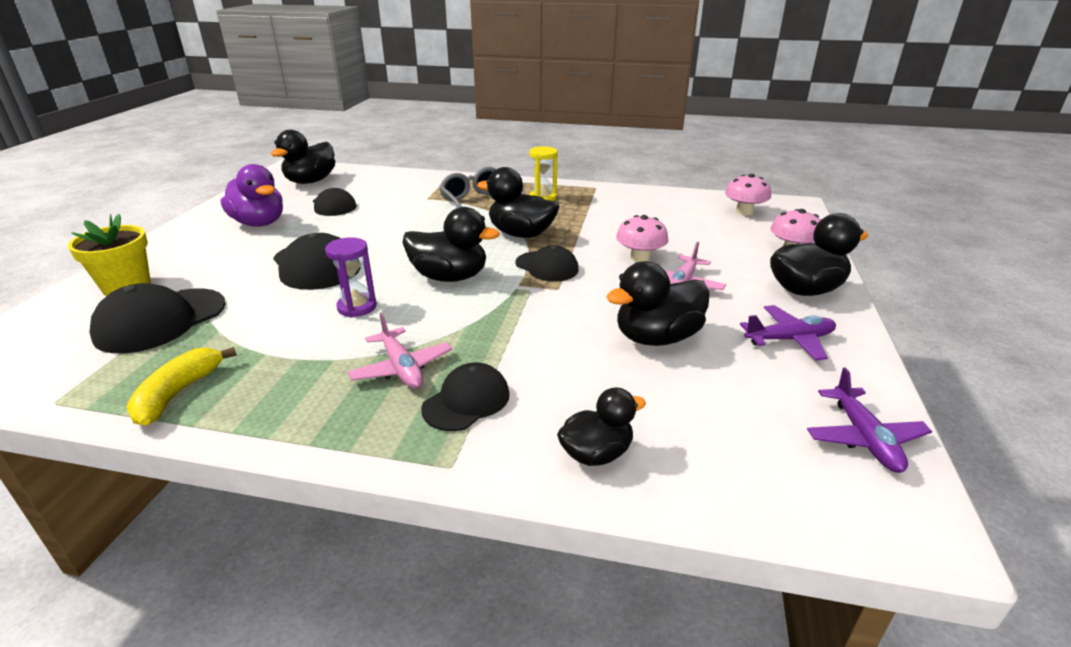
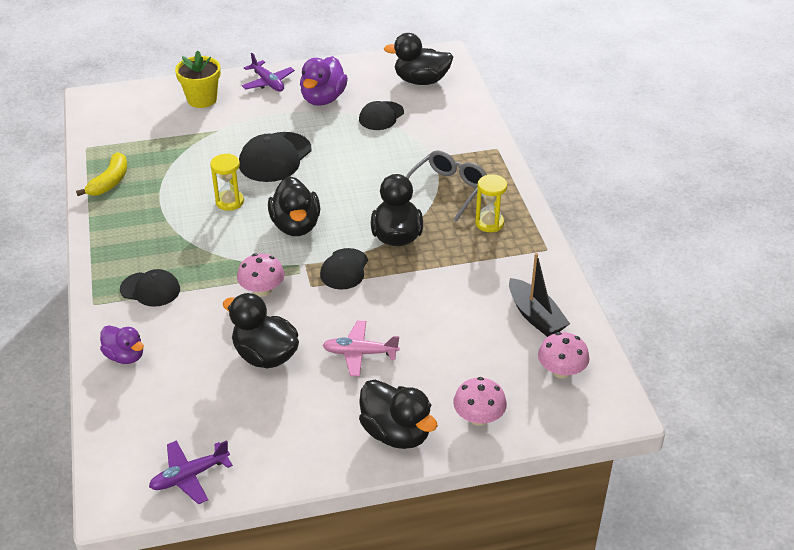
camera: 65 degrees right, 10 degrees up
black cap [89,283,226,353] -> none
yellow banana [126,347,237,426] -> yellow banana turned 120 degrees clockwise [76,152,127,196]
purple hourglass [325,237,377,317] -> yellow hourglass [210,153,244,211]
pink plane [347,313,452,389] -> none
black duck [557,387,646,466] -> purple duck [100,325,144,364]
pink mushroom [616,215,669,262] -> pink mushroom moved to [237,253,285,297]
purple plane [740,305,836,360] -> purple plane moved to [242,53,295,92]
none -> black boat [509,253,570,337]

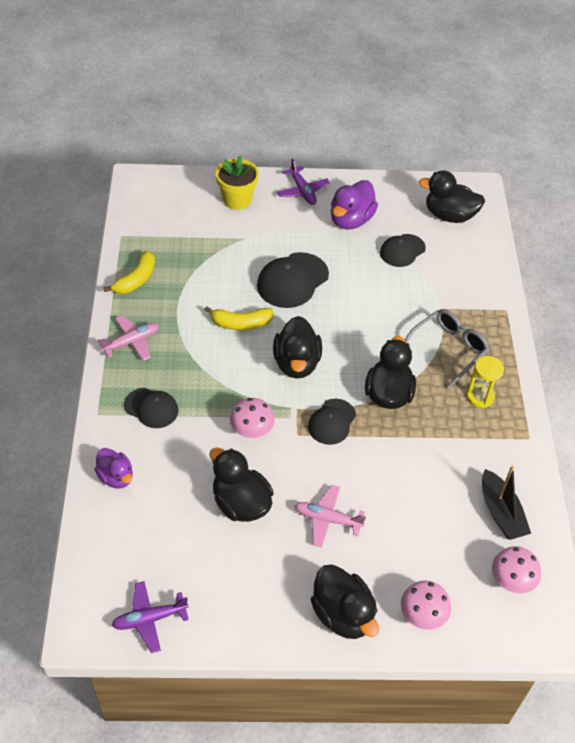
camera: 10 degrees right, 10 degrees up
yellow hourglass [210,153,244,211] -> yellow banana [204,306,274,330]
none -> pink plane [98,315,159,361]

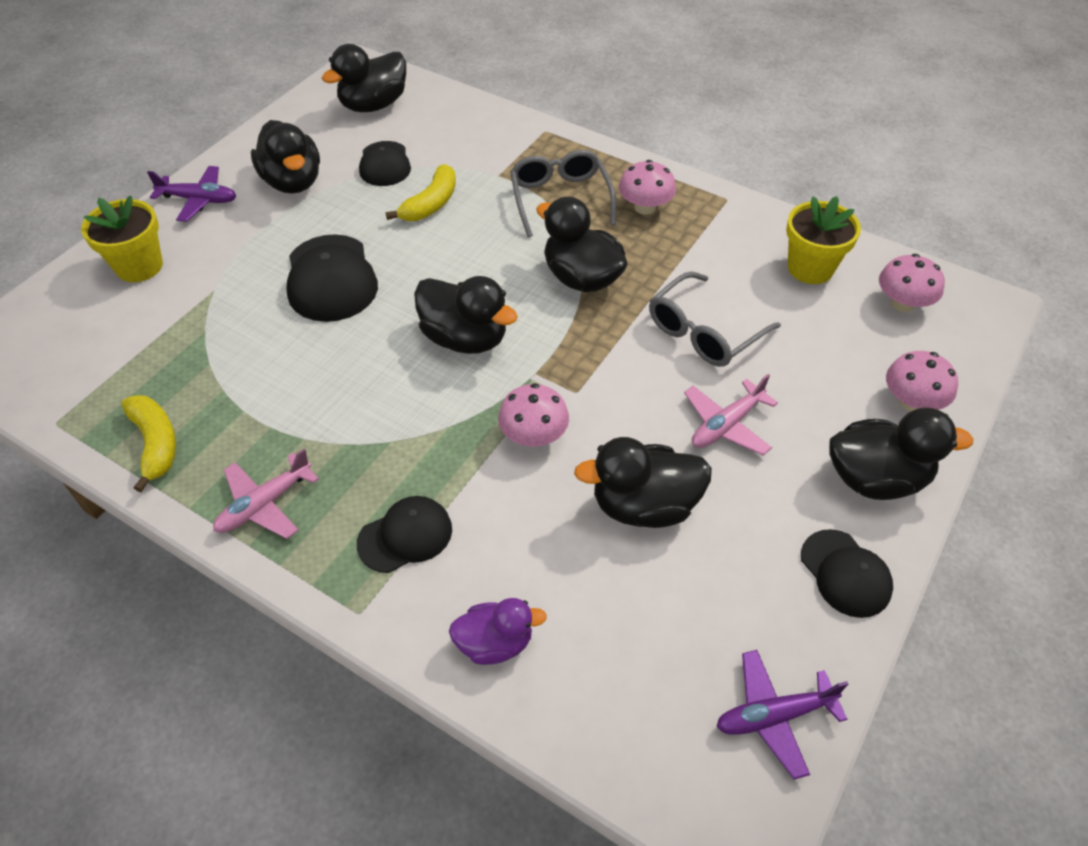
camera: 55 degrees left, 0 degrees up
pink plane [98,315,159,361] -> pink plane turned 135 degrees counterclockwise [213,449,319,539]
purple plane [112,581,189,653] -> purple plane turned 60 degrees clockwise [717,650,848,779]
yellow banana [204,306,274,330] -> yellow banana moved to [386,164,456,221]
black cap [308,399,356,445] -> black cap moved to [801,529,893,618]
purple duck [331,180,378,229] -> black duck [251,120,320,194]
yellow hourglass [467,356,504,408] -> pink mushroom [619,160,676,215]
black boat [482,465,531,540] -> yellow flower pot [786,196,861,284]
none -> grey glasses [649,271,781,367]

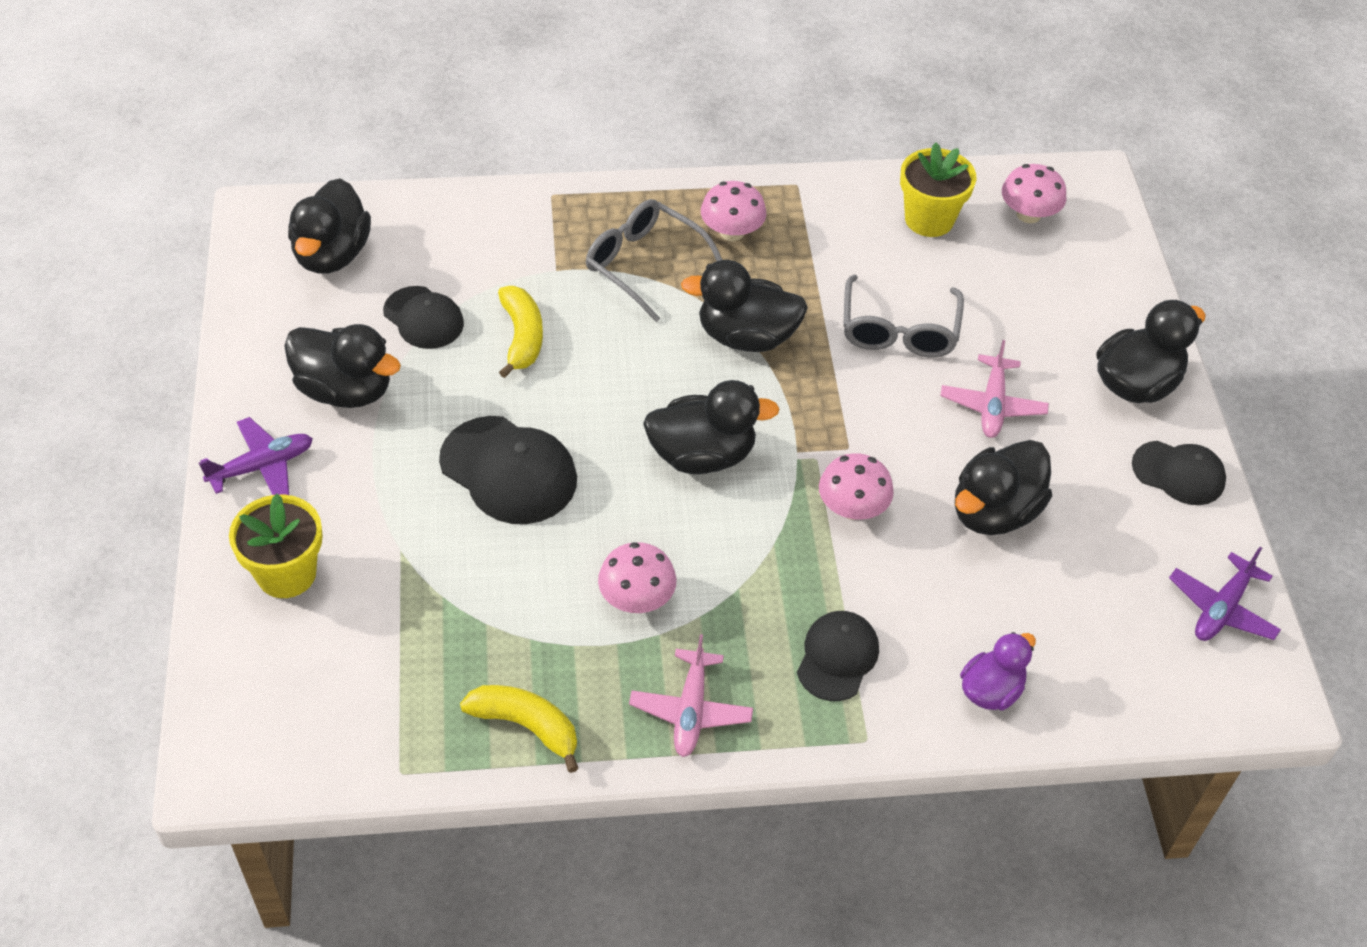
camera: 40 degrees left, 0 degrees up
pink mushroom [886,351,958,412] -> pink mushroom moved to [598,542,676,613]

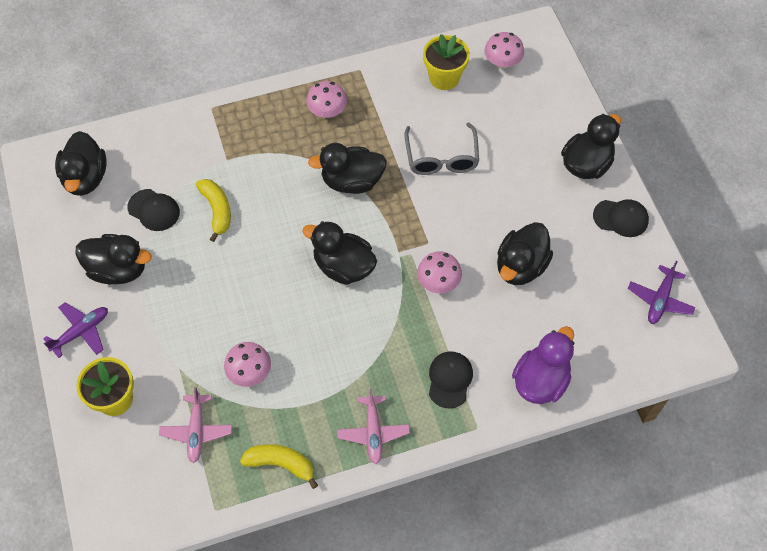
camera: 10 degrees left, 10 degrees up
black cap [439,416,577,524] -> none
grey glasses [586,199,722,322] -> none
pink mushroom [598,542,676,613] -> pink mushroom moved to [224,342,271,387]
black duck [643,380,780,474] -> black duck turned 135 degrees counterclockwise [302,221,377,285]
pink plane [941,340,1049,438] -> pink plane moved to [159,387,232,463]
purple duck [960,632,1036,711] -> purple duck [512,326,574,404], size x1.56

